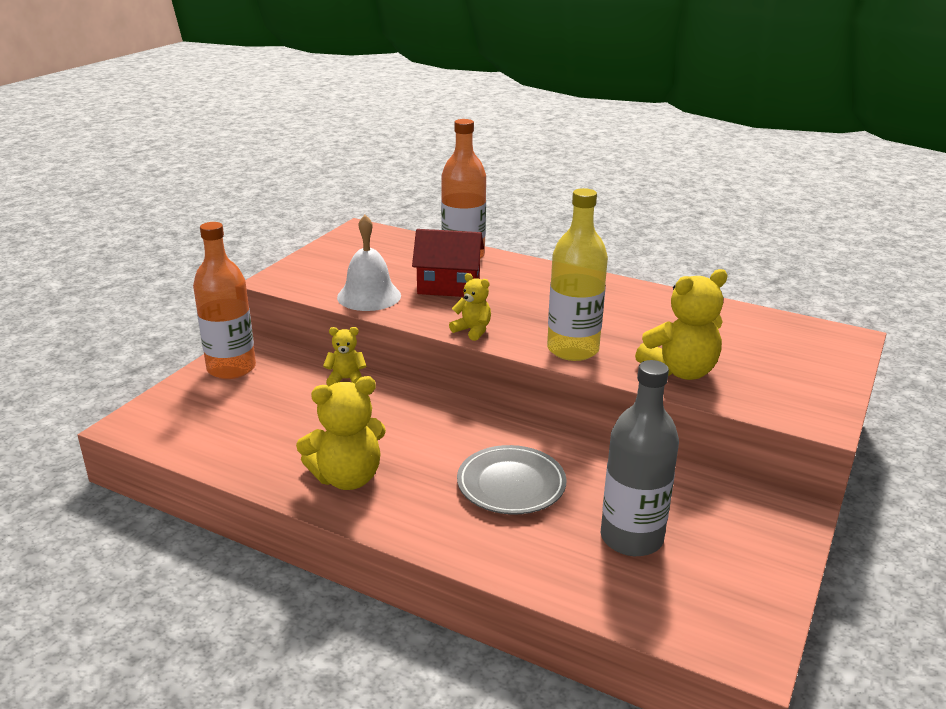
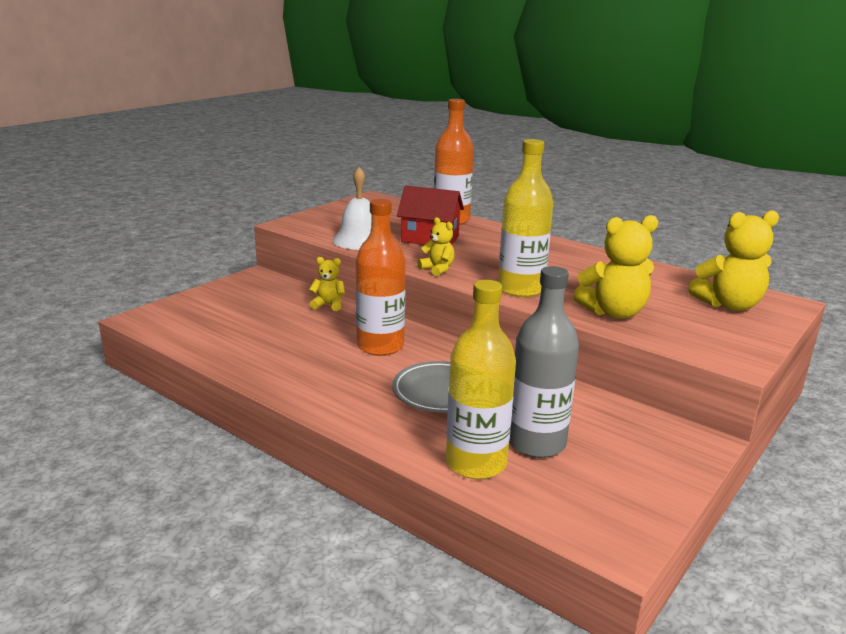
camera: 10 degrees right, 5 degrees down
orange bottle [193,222,256,379] -> orange bottle moved to [356,199,405,356]
yellow teddy bear [296,376,386,490] -> yellow teddy bear moved to [688,210,779,311]
none -> yellow bottle [446,280,516,479]

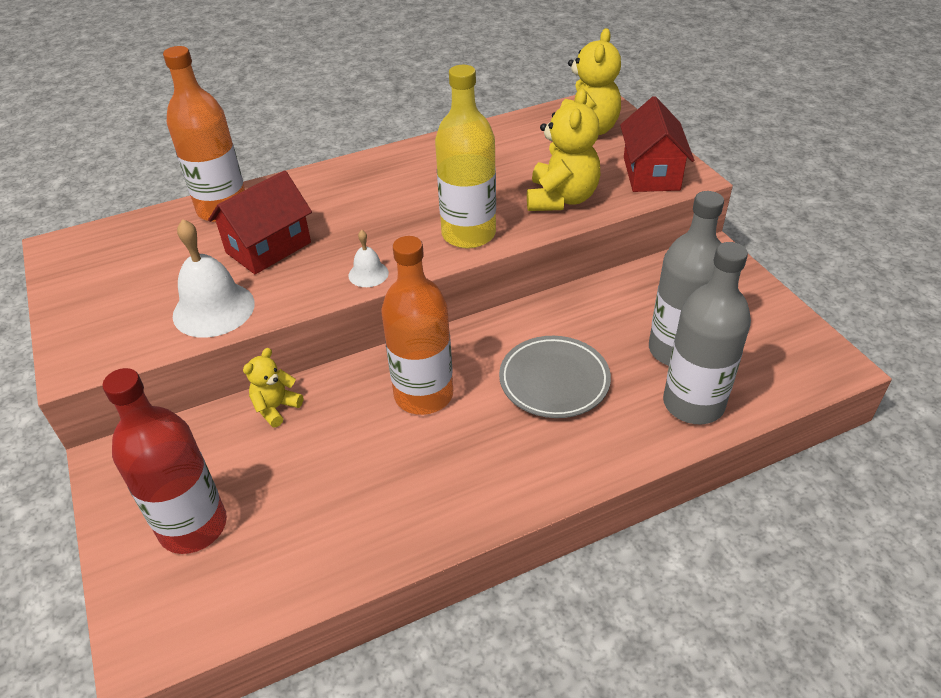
camera: 60 degrees left, 20 degrees up
yellow teddy bear [417,217,455,276] -> white bell [349,230,389,287]
yellow bottle [446,280,516,479] -> grey bottle [663,242,751,424]
none -> red bottle [102,368,227,554]
none -> red house [620,96,694,192]

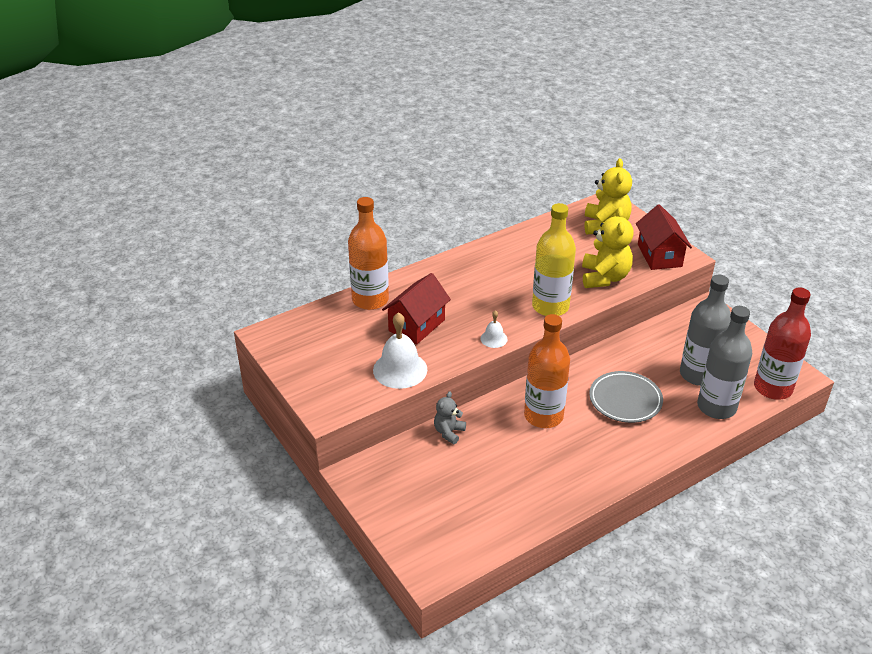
camera: 10 degrees left, 5 degrees down
red bottle [102,368,227,554] -> red bottle moved to [754,287,811,400]
yellow teddy bear [243,348,303,427] -> grey teddy bear [434,391,466,444]

